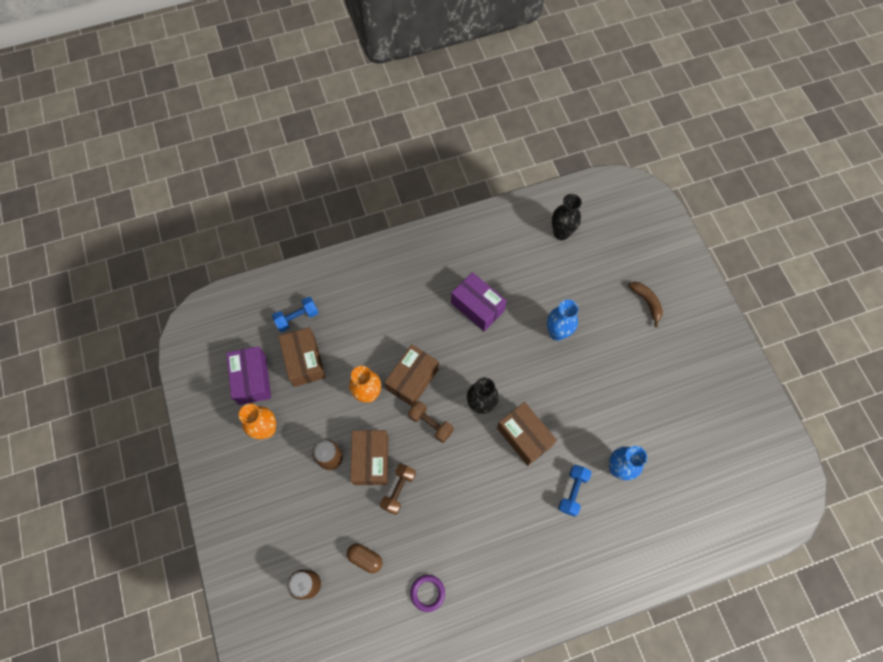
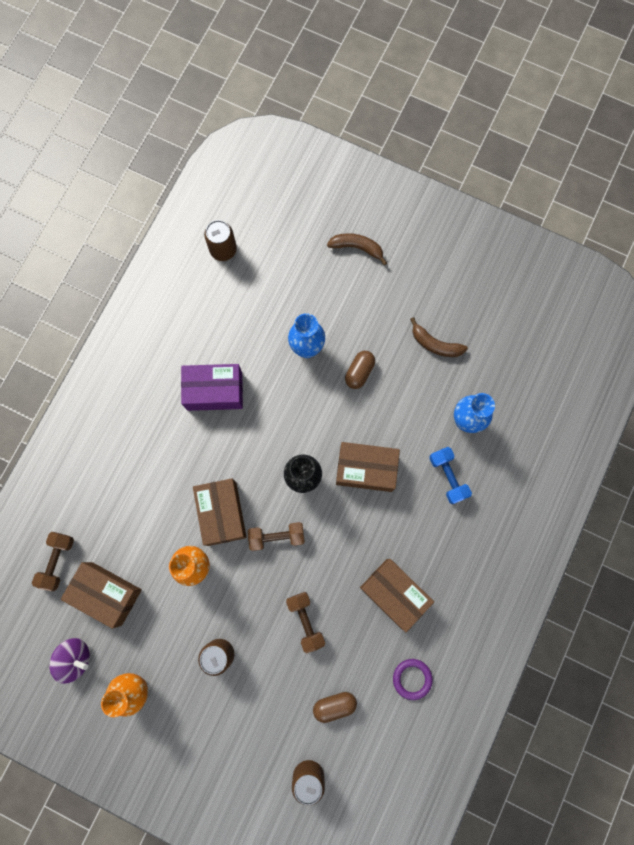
camera: 45 degrees left, 10 degrees up
purple box [226,346,271,405] -> purple spinning top [49,638,90,684]
blue dumbbell [272,297,319,332] -> brown dumbbell [32,532,74,591]
brown box [350,430,388,485] -> brown box moved to [360,559,434,632]
black vase [552,194,582,240] -> brown can [204,220,237,261]
none -> brown capsule [345,351,375,389]
none -> brown banana [410,317,468,357]

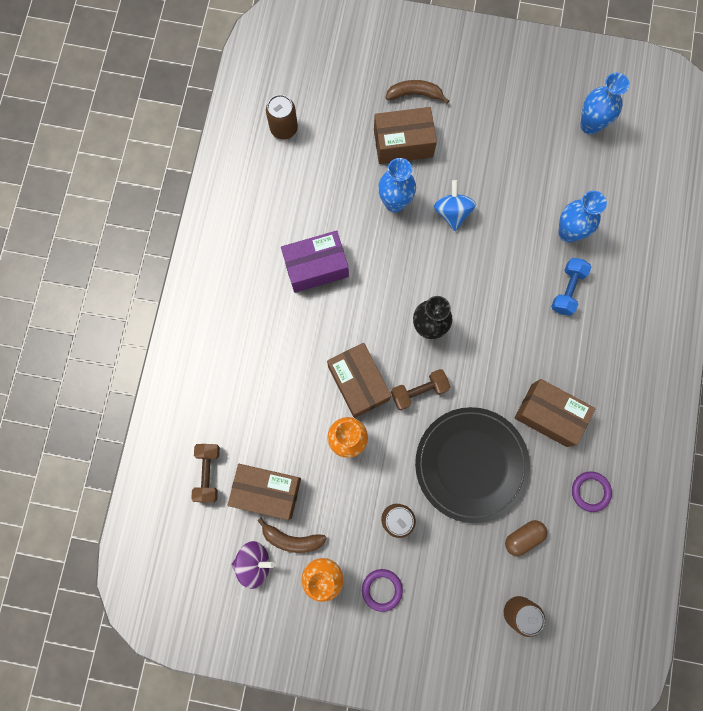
camera: 15 degrees left, 0 degrees up
brown dumbbell [286,592,325,653] -> black plate [415,407,530,523]
brown box [336,442,400,492] -> brown box moved to [374,107,437,164]
brown capsule [345,351,375,389] -> blue spinning top [434,180,476,231]
brown banana [410,317,468,357] -> brown banana moved to [257,518,326,553]
blue dumbbell [429,447,472,504] -> blue dumbbell turned 60 degrees clockwise [551,258,592,316]
none -> purple ring [362,569,403,612]
none -> blue vase [580,73,630,134]

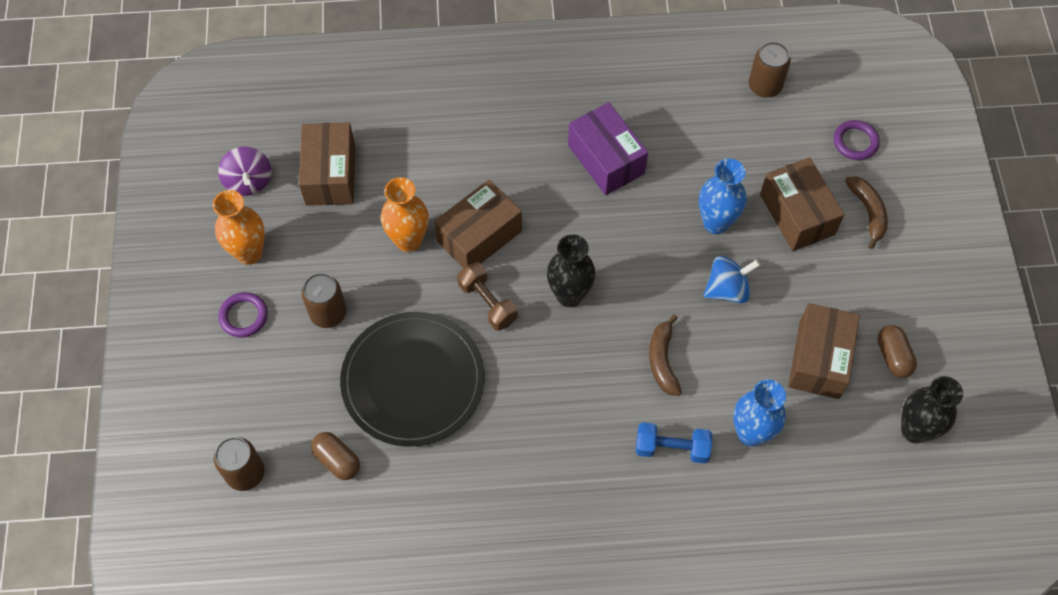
camera: 75 degrees right, 15 degrees down
brown dumbbell [191,444,220,502] -> none
brown banana [257,518,326,553] -> brown banana moved to [649,314,682,396]
brown box [515,379,596,447] -> brown box moved to [788,303,860,399]
purple ring [572,471,612,512] -> purple ring moved to [834,120,880,160]
blue vase [580,73,630,134] -> black vase [901,376,963,444]
none -> brown capsule [877,325,917,378]

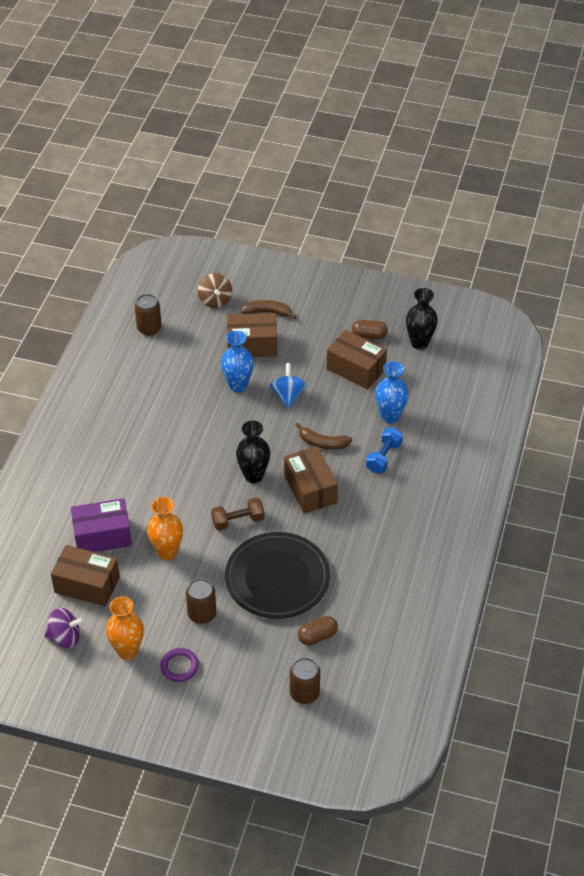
camera: 70 degrees left, 15 degrees down
brown box [434,179,522,268] -> brown box moved to [284,446,338,514]
purple box [568,102,648,195] -> purple box moved to [71,498,132,552]
purple ring [834,120,880,160] -> brown spinning top [198,273,232,308]

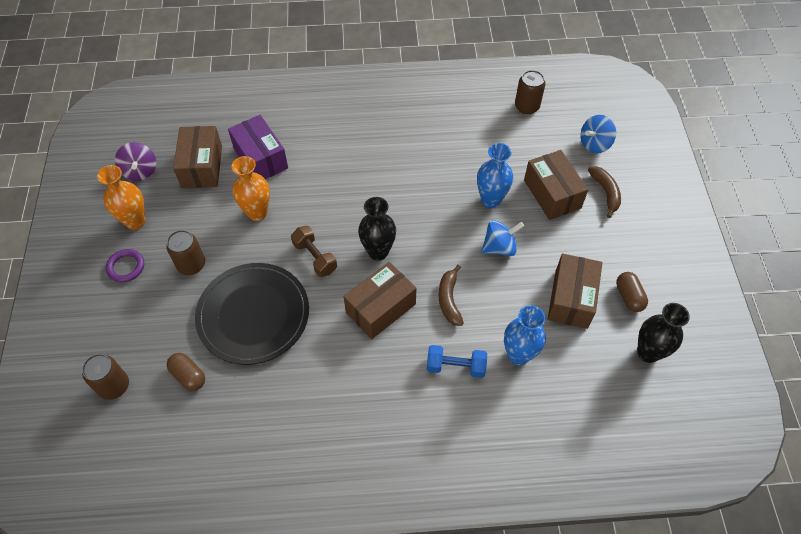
camera: 70 degrees right, 10 degrees up
brown spinning top [198,273,232,308] -> blue spinning top [580,115,616,154]

